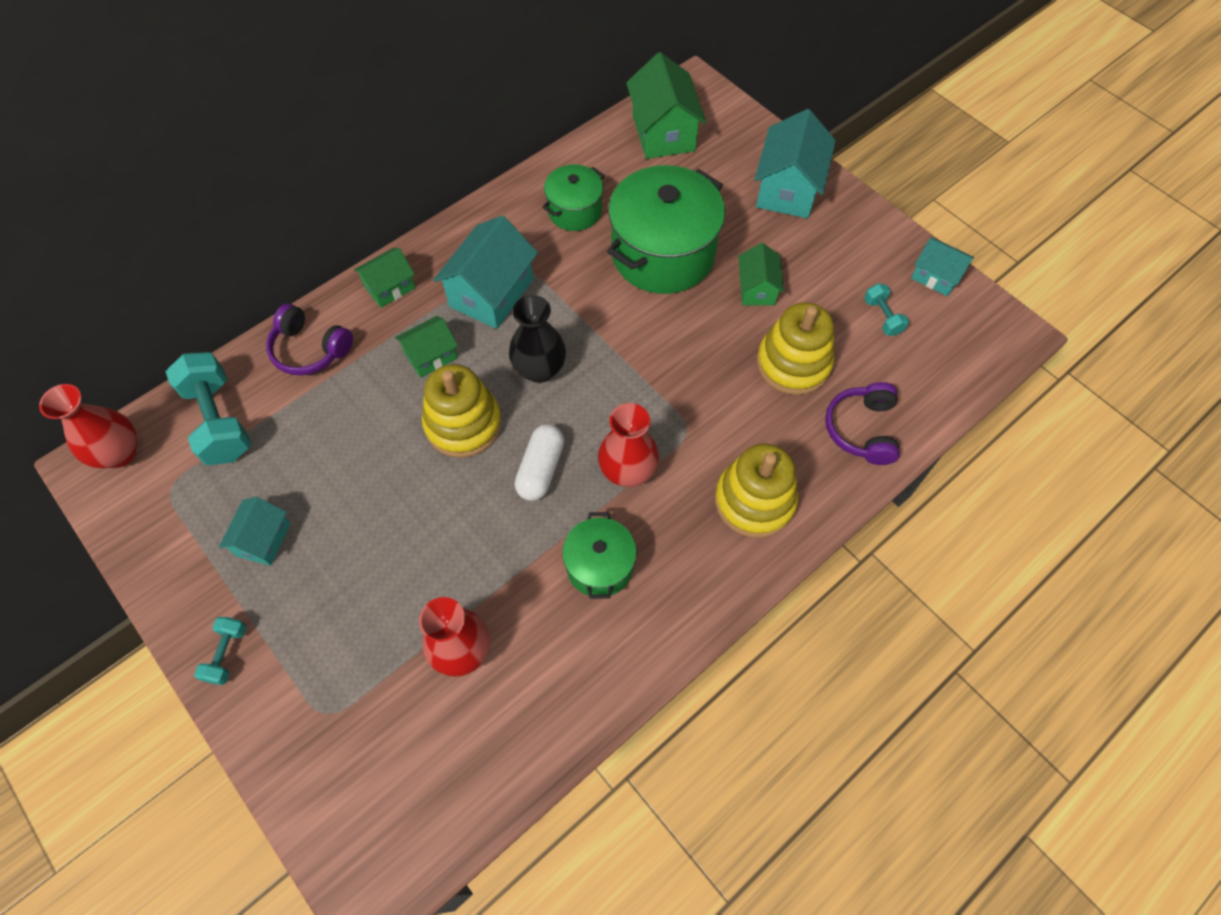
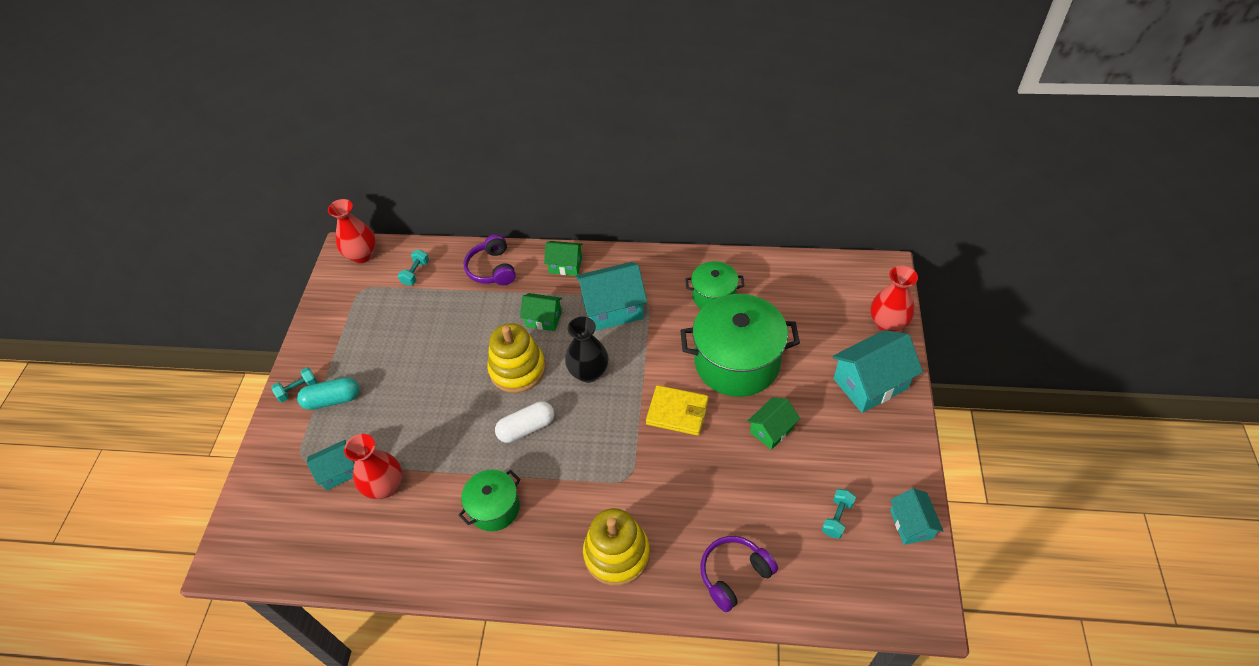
camera: 50 degrees right, 10 degrees down
turquoise dumbbell [166,352,251,465] -> turquoise dumbbell [398,250,429,286], size x0.50
turquoise house [219,497,291,566] -> turquoise house moved to [307,440,355,491]
red vase [598,403,659,487] -> red vase moved to [871,265,918,332]
green house [626,52,707,159] -> none
yellow stacking toy [757,302,834,395] -> none
none -> turquoise capsule [297,377,359,410]
none -> yellow wallet [646,385,709,436]

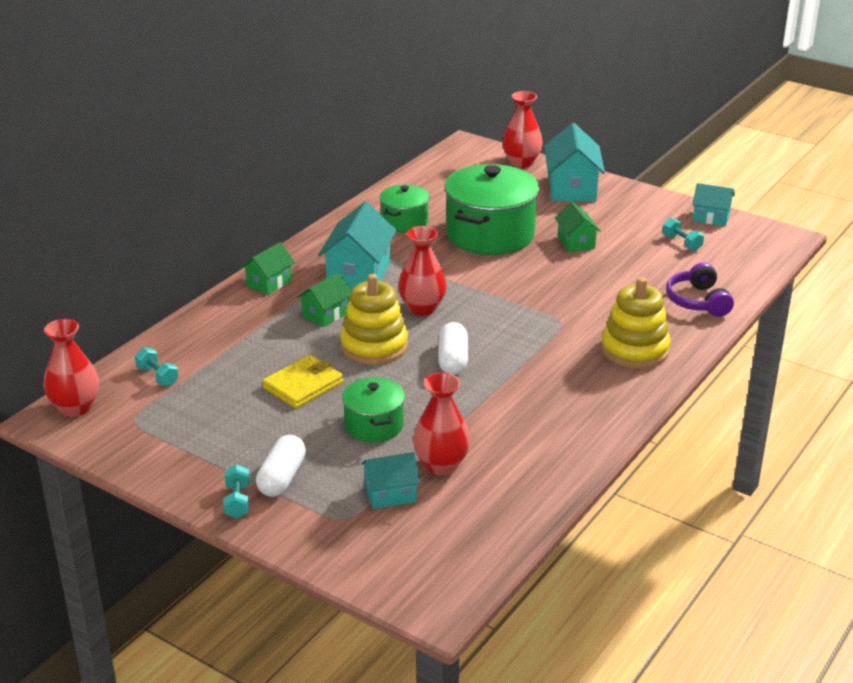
camera: 65 degrees left, 20 degrees down
turquoise capsule [297,377,359,410] -> white capsule [256,435,306,497]
turquoise house [307,440,355,491] -> turquoise house turned 75 degrees clockwise [361,452,420,509]
green pot [459,470,521,531] -> green pot moved to [342,377,405,442]
purple headphones [463,234,516,285] -> none
black vase [565,316,608,383] -> red vase [398,226,447,316]
yellow wallet [646,385,709,436] -> yellow wallet moved to [262,355,344,408]

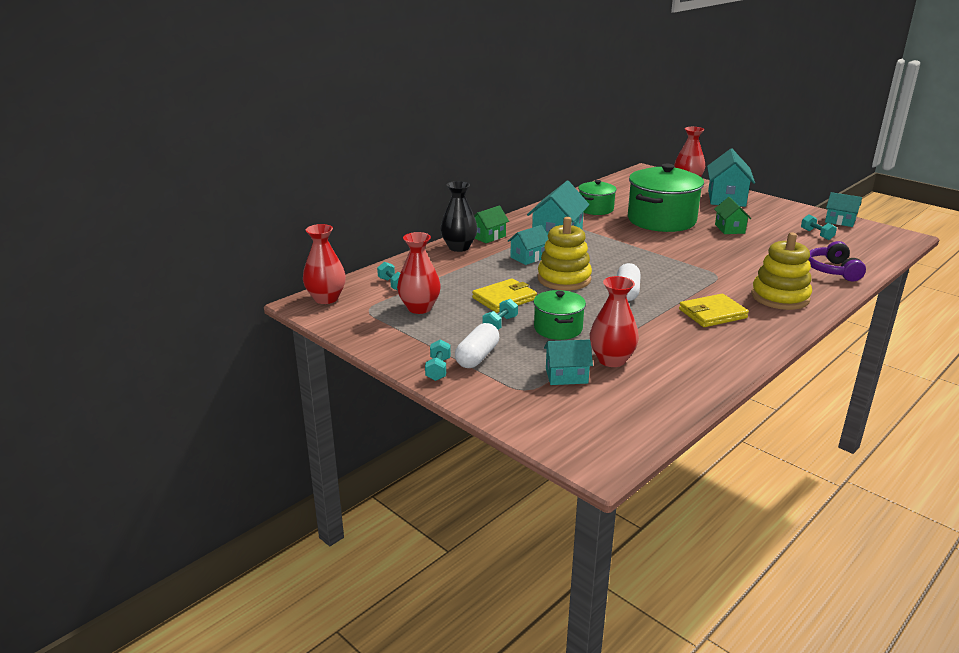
camera: 10 degrees right, 5 degrees down
green house [297,272,351,327] -> turquoise house [508,225,548,265]
red vase [398,226,447,316] -> red vase moved to [397,232,441,314]
none -> black vase [440,181,477,252]
none -> turquoise dumbbell [483,299,518,330]
none -> yellow wallet [679,294,749,327]

